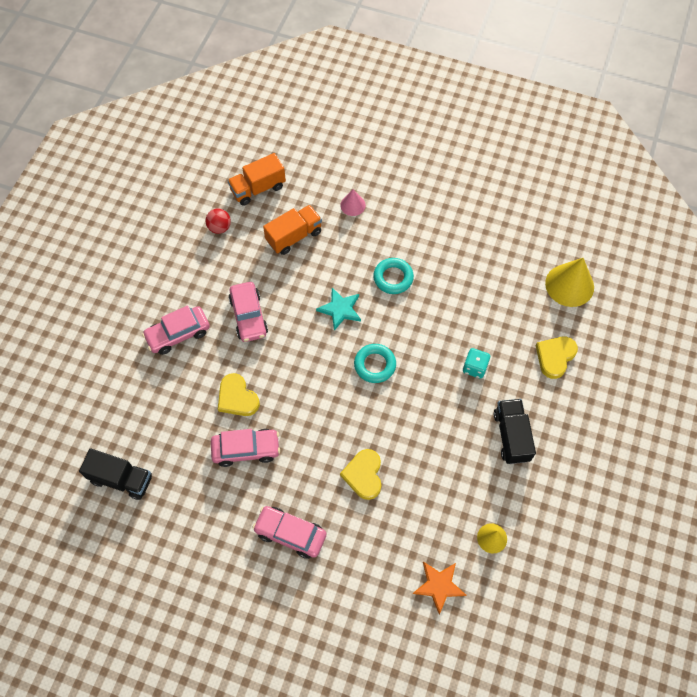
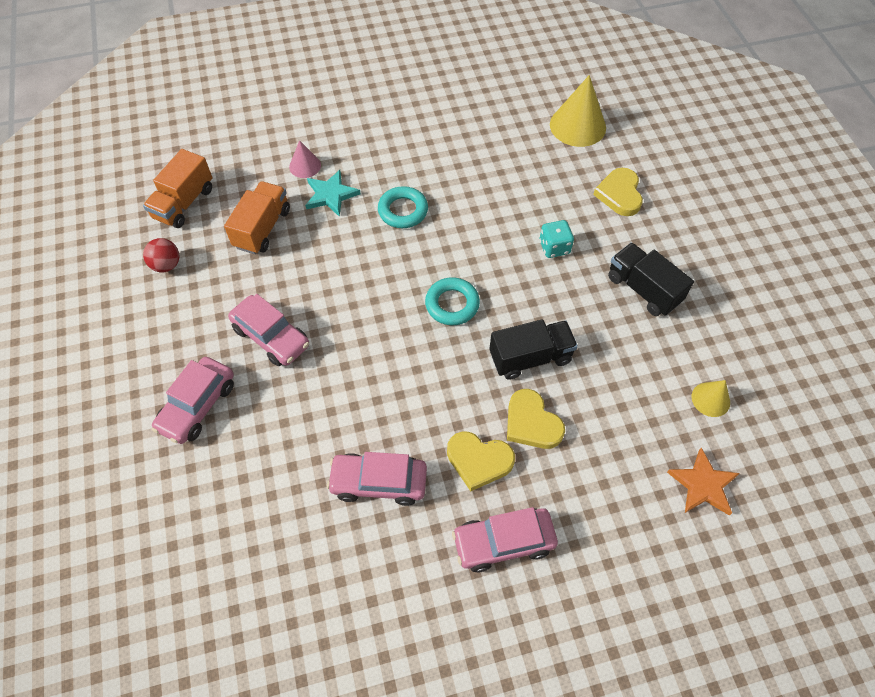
camera: 35 degrees left, 5 degrees down
black truck [79,448,152,500] -> black truck moved to [489,319,578,380]
pink car [211,429,280,467] -> pink car turned 135 degrees counterclockwise [327,452,427,506]
yellow heart [218,373,260,416] -> yellow heart moved to [447,431,515,491]
turquoise star [316,288,361,331] -> turquoise star moved to [305,170,361,217]

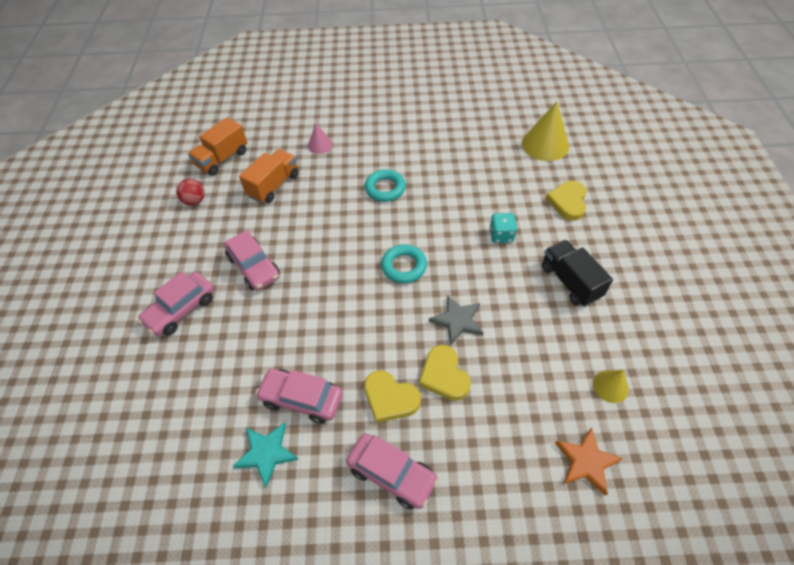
camera: 15 degrees right, 5 degrees down
turquoise star [305,170,361,217] -> turquoise star moved to [232,422,299,488]
pink car [452,507,558,573] -> pink car turned 150 degrees counterclockwise [346,433,439,509]
black truck [489,319,578,380] -> grey star [429,295,484,346]

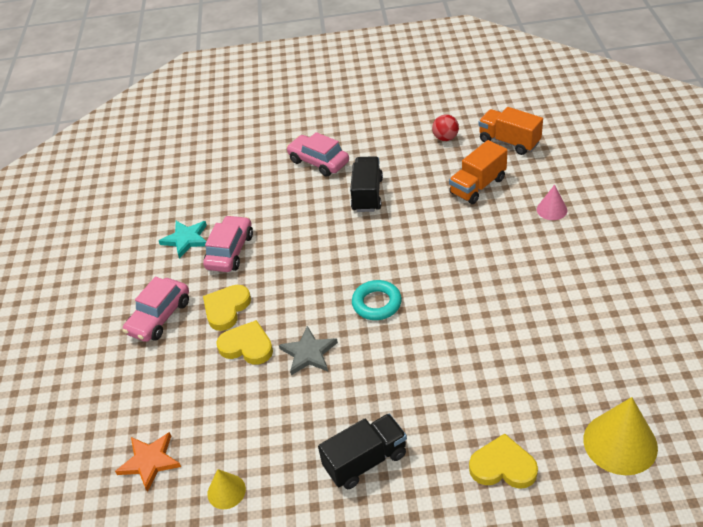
camera: 90 degrees right, 10 degrees down
pink car [224,230,280,291] -> black truck [350,156,383,212]
orange truck [239,149,299,203] -> orange truck turned 105 degrees clockwise [449,140,508,204]
turquoise ring [365,169,406,202] -> none
yellow heart [419,345,471,401] -> yellow heart turned 45 degrees clockwise [216,320,273,365]
turquoise dice [490,213,517,243] -> none

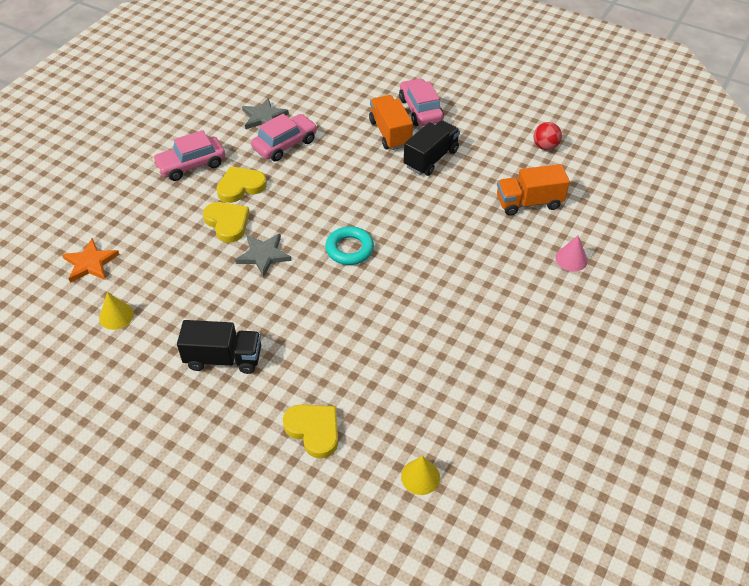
camera: 30 degrees right, 5 degrees up
turquoise star [159,221,207,259] -> grey star [242,98,289,129]
orange truck [479,107,543,155] -> orange truck moved to [369,95,413,150]
yellow cone [583,397,658,475] -> yellow cone [401,456,440,495], size x0.54

